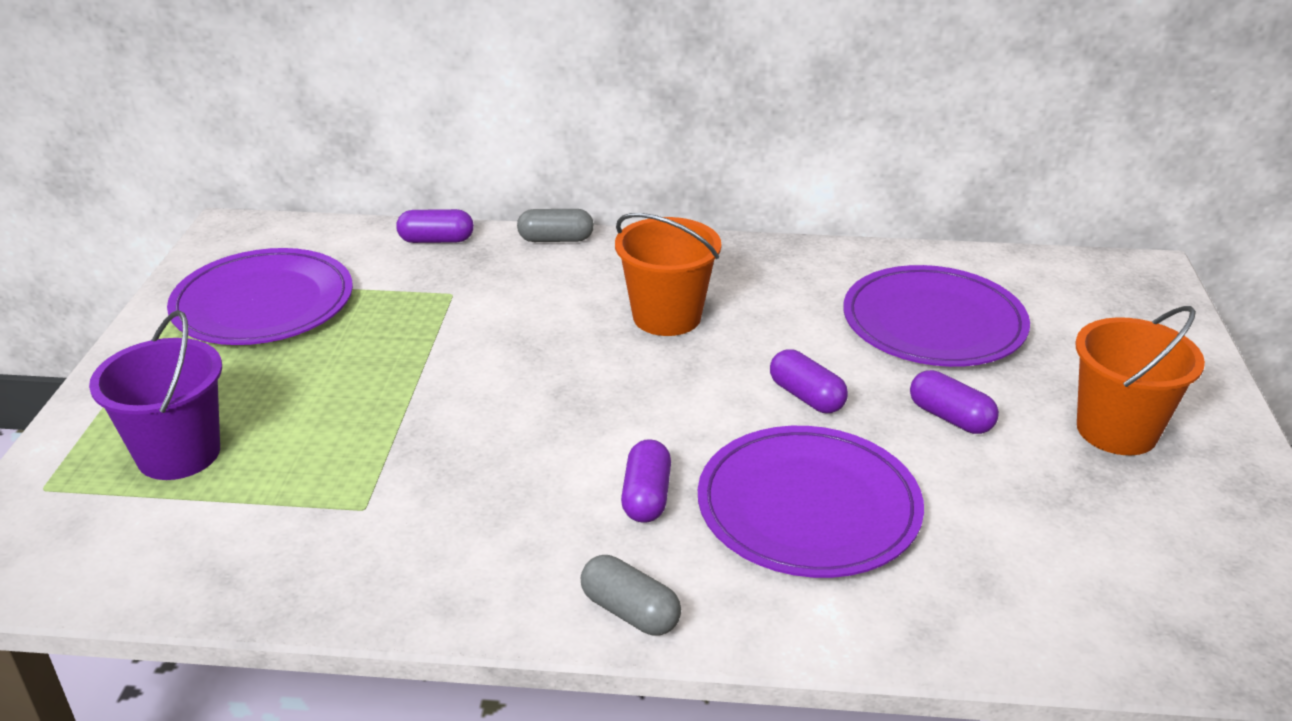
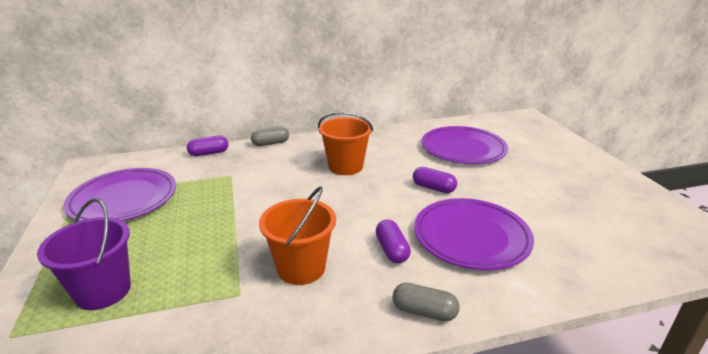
camera: 20 degrees left, 5 degrees down
purple capsule [910,370,999,434] -> none
orange bucket [1075,306,1205,455] -> orange bucket moved to [259,187,336,285]

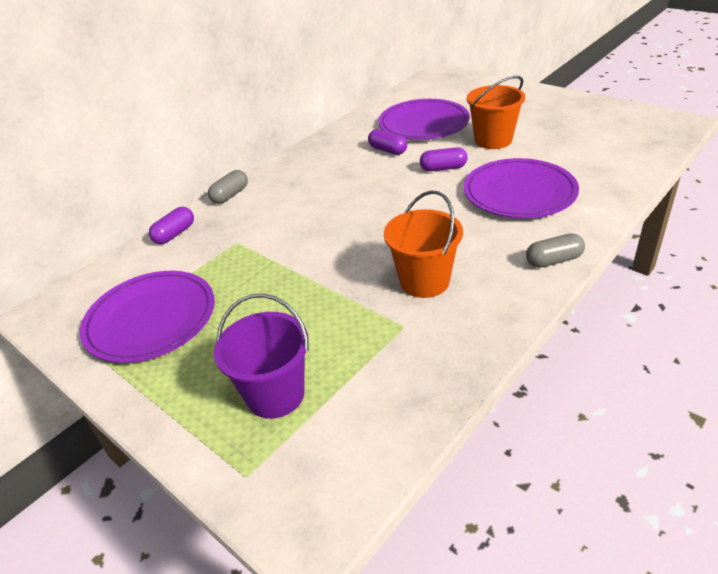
camera: 30 degrees left, 10 degrees up
orange bucket [318,112,373,175] -> orange bucket moved to [467,76,525,149]
purple capsule [376,220,411,263] -> purple capsule moved to [368,129,407,155]

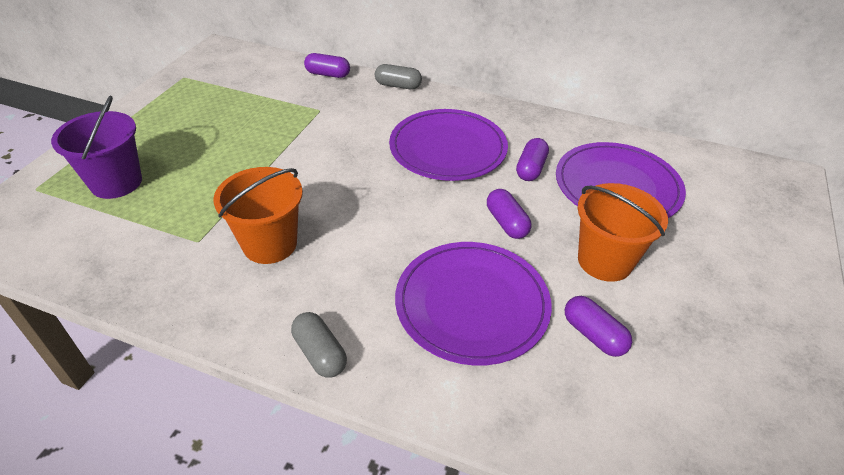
camera: 65 degrees right, 5 degrees up
purple plate [80,271,215,363] -> purple plate moved to [389,109,508,181]
none -> purple capsule [565,296,632,357]

